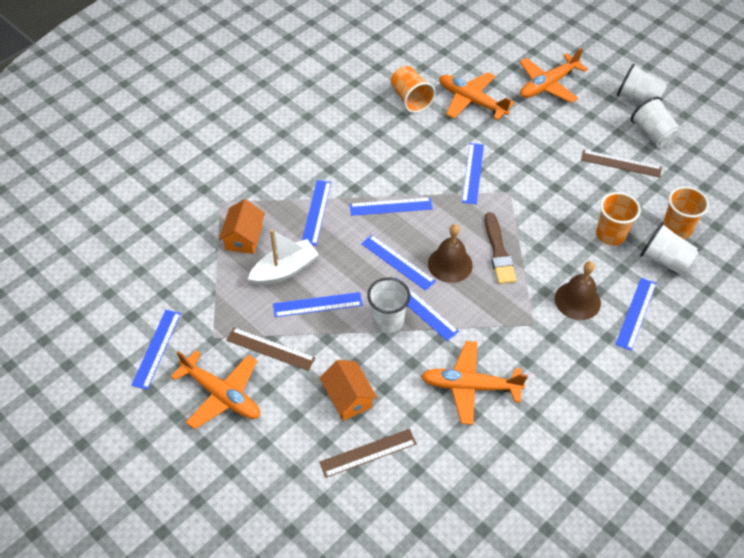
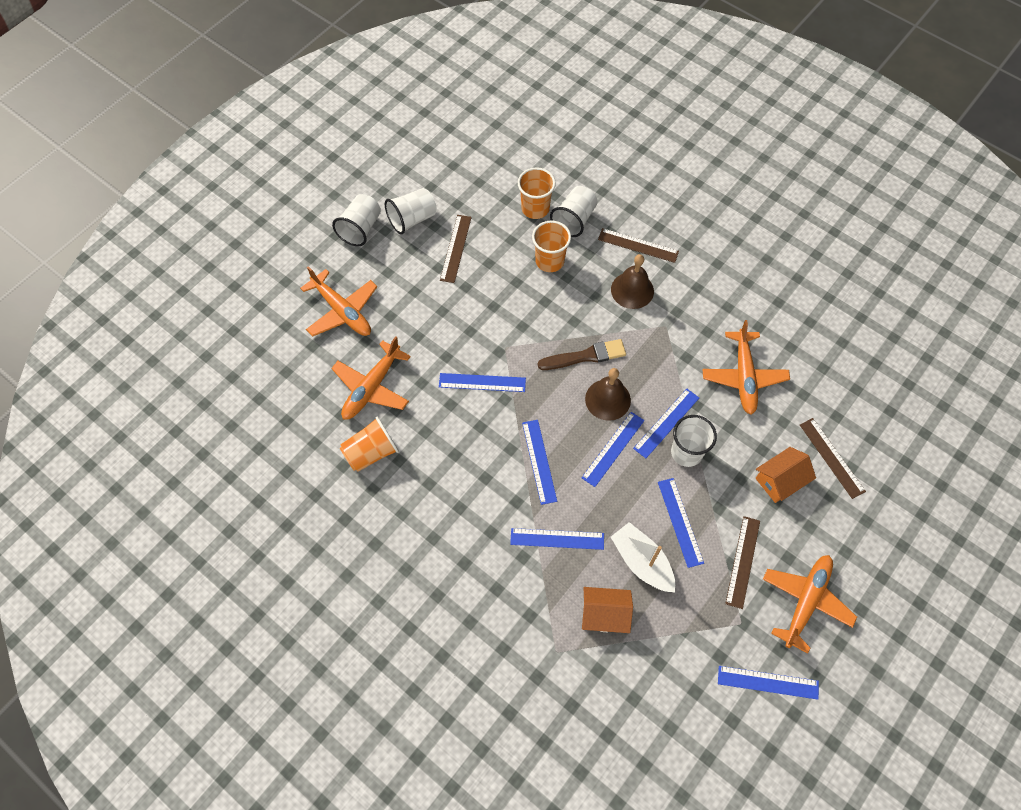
camera: 95 degrees left, 10 degrees up
blue ruler [615,278,656,351] -> brown ruler [598,228,679,263]

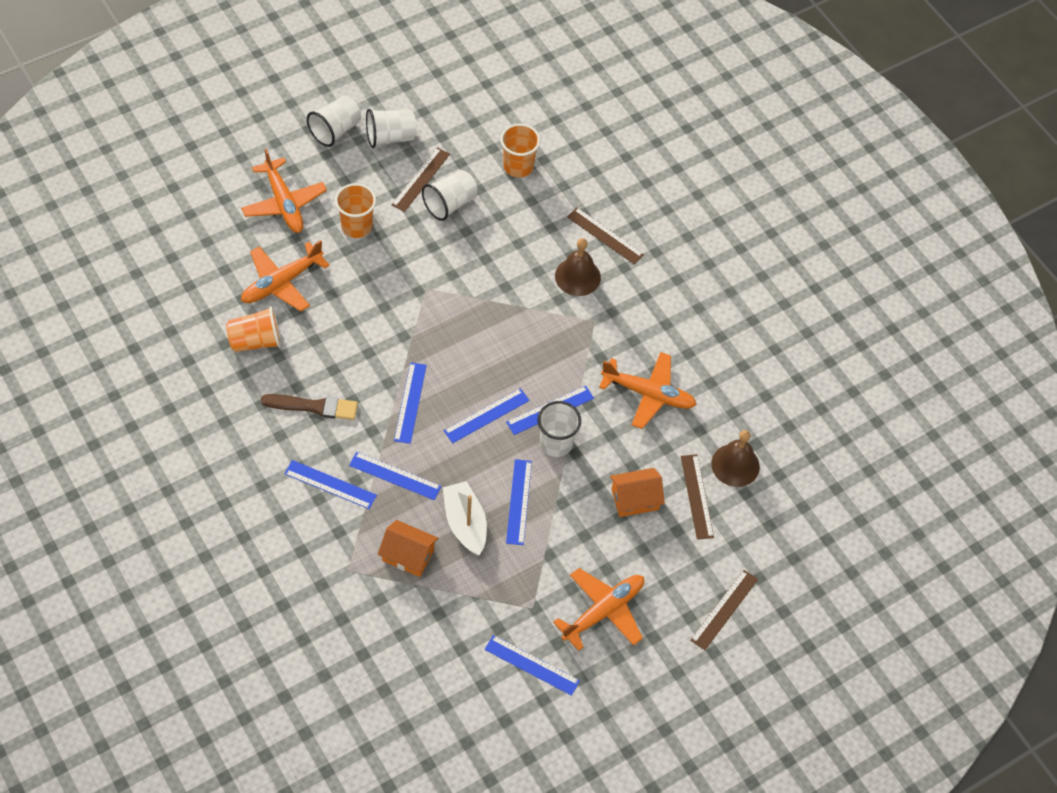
camera: 15 degrees right, 5 degrees down
blue ruler [439,373,526,392] -> blue ruler moved to [284,460,377,509]
orange cup [532,221,571,272] -> orange cup moved to [335,183,376,238]
brown brush [538,339,626,370] -> brown brush moved to [261,394,358,420]
white cup [550,186,598,237] -> white cup moved to [422,170,477,221]
brown bell [585,368,631,421] -> brown bell moved to [711,430,760,487]
orange plane [702,320,790,415] -> orange plane turned 90 degrees counterclockwise [599,352,697,429]
brown ruler [725,516,760,609] -> brown ruler moved to [690,570,758,650]

